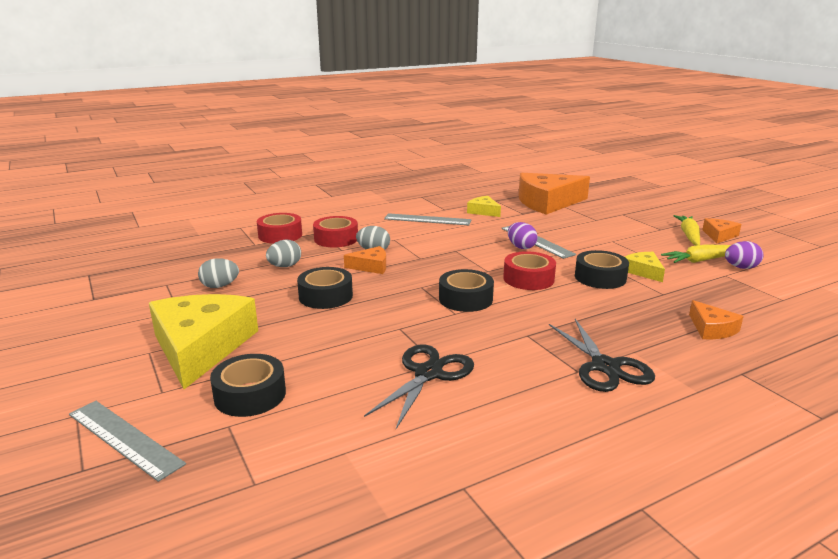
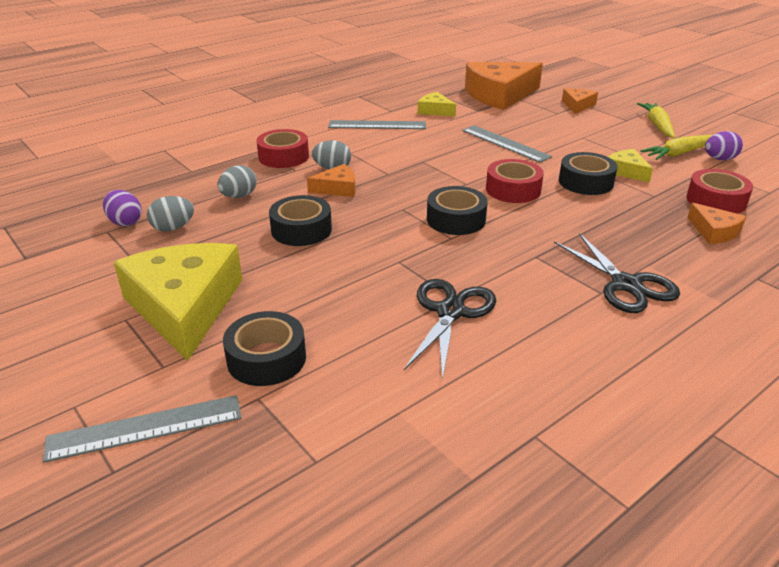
camera: 10 degrees left, 10 degrees up
grey ruler [69,401,186,482] -> grey ruler turned 45 degrees counterclockwise [43,395,242,463]
red tape [257,213,302,244] -> red tape moved to [686,169,753,214]
purple egg [508,222,538,249] -> purple egg moved to [103,190,142,226]
orange cheese [702,218,741,243] -> orange cheese moved to [562,88,598,114]

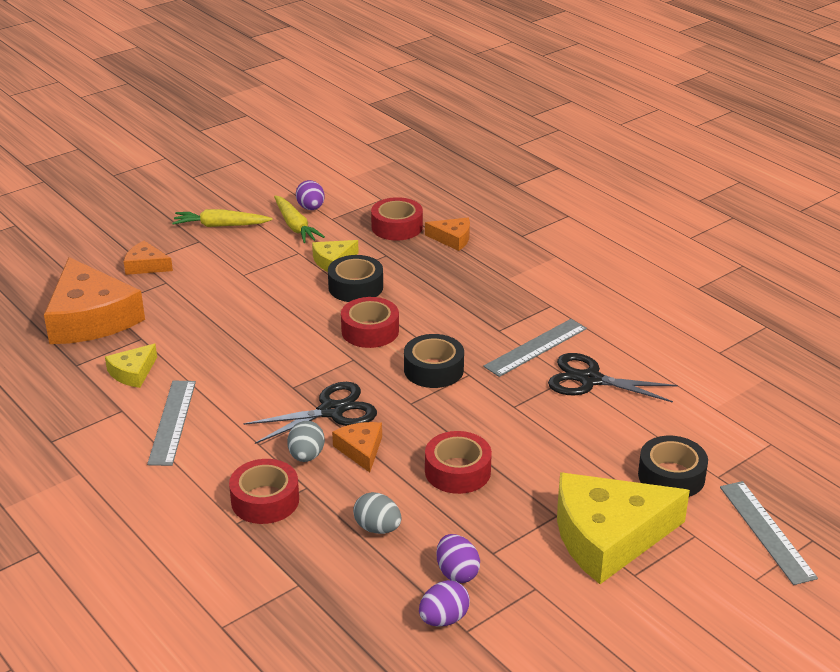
camera: 90 degrees left, 0 degrees up
grey egg [147,196,194,232] -> purple egg [436,534,480,583]
black tape [269,195,332,246] -> red tape [425,431,492,494]
grey ruler [462,125,552,163] -> grey ruler moved to [483,319,587,377]
black scissors [554,233,680,313] -> black scissors moved to [243,382,377,444]
orange cheese [687,203,746,244] -> orange cheese turned 45 degrees clockwise [425,218,470,251]

